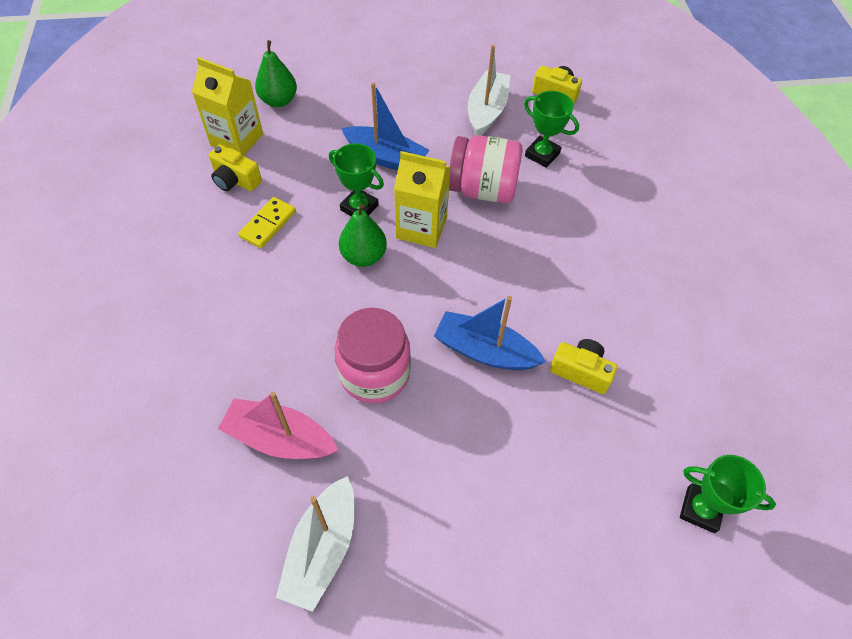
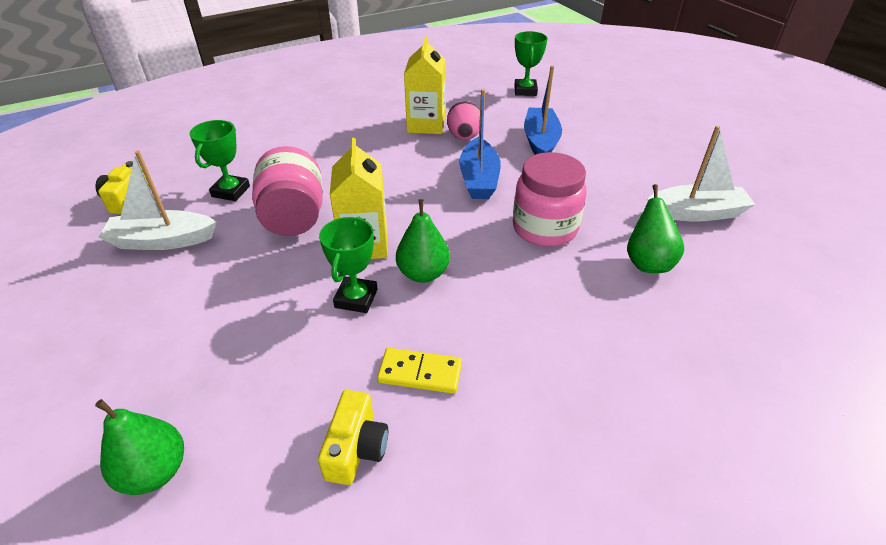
camera: 110 degrees left, 15 degrees down
yellow carton [192,57,263,156] -> yellow carton moved to [404,36,445,134]
pink boat [218,392,338,459] -> green pear [627,184,684,273]
blue boat [341,82,429,170] -> blue boat moved to [524,65,562,155]
yellow camera [550,339,618,394] -> pink egg [447,101,480,140]

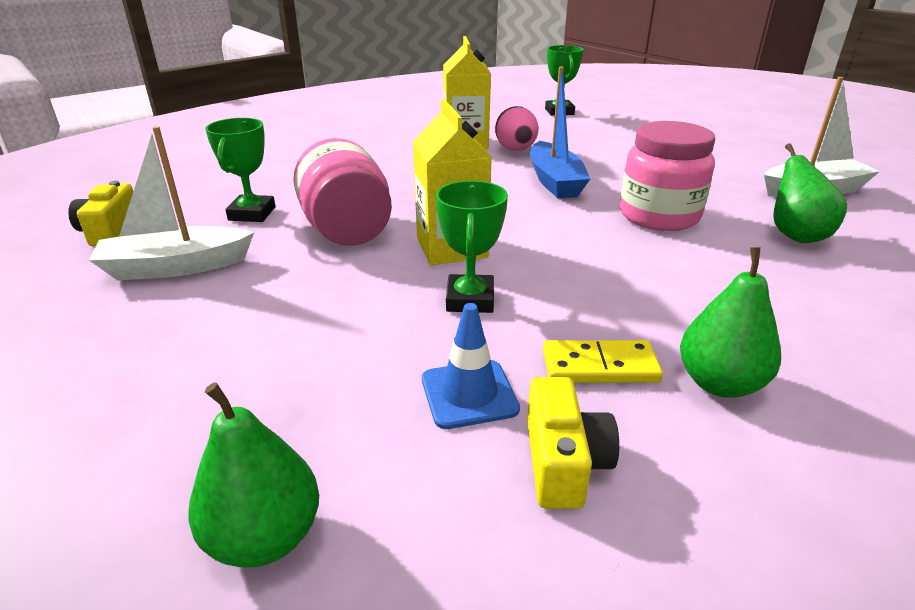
camera: 10 degrees left, 10 degrees down
green pear [396,199,450,283] -> green pear moved to [680,247,781,398]
blue boat [524,65,562,155] -> none
none -> blue traffic cone [422,303,520,429]

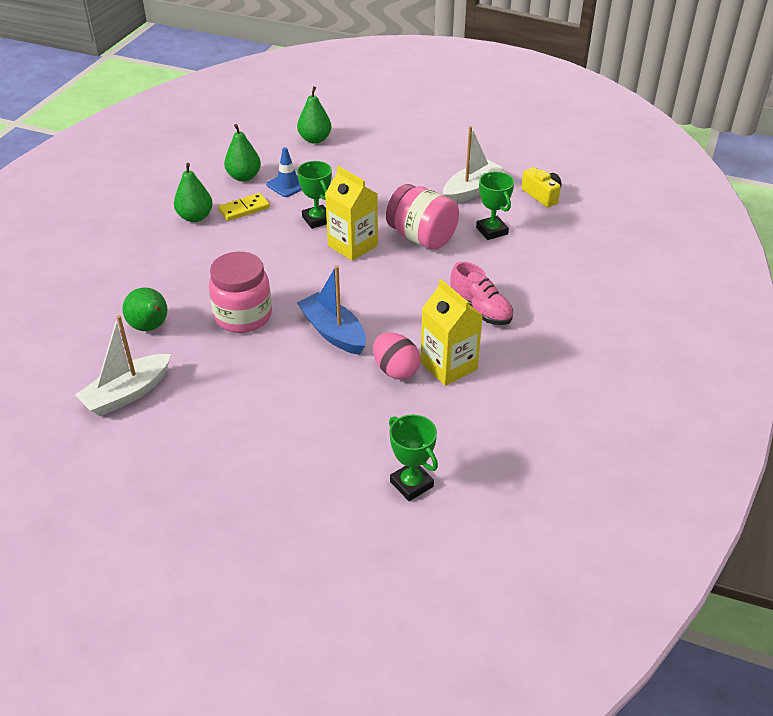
camera: 150 degrees right, 10 degrees up
yellow camera [527,377,619,509] -> green pear [224,124,261,182]
none -> pink shoe [450,261,513,325]

